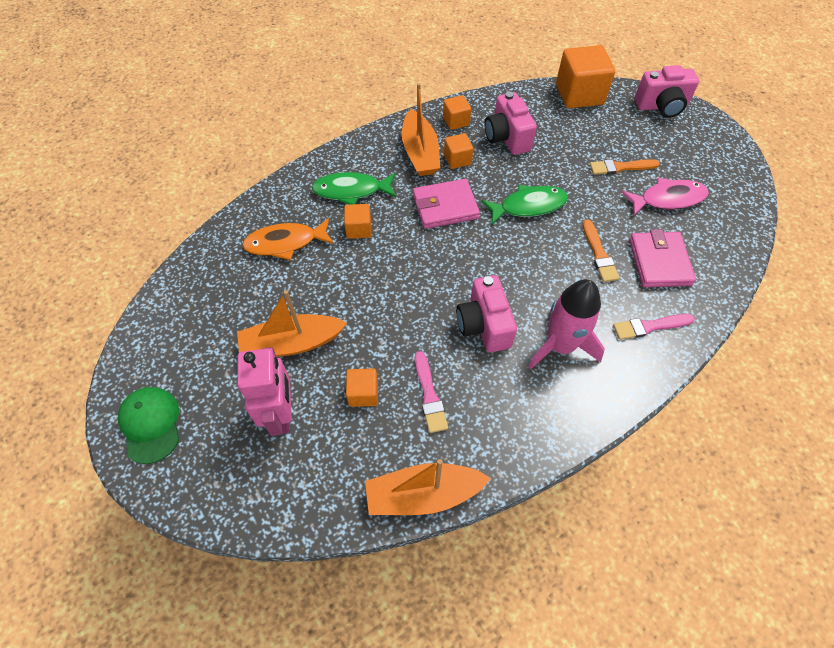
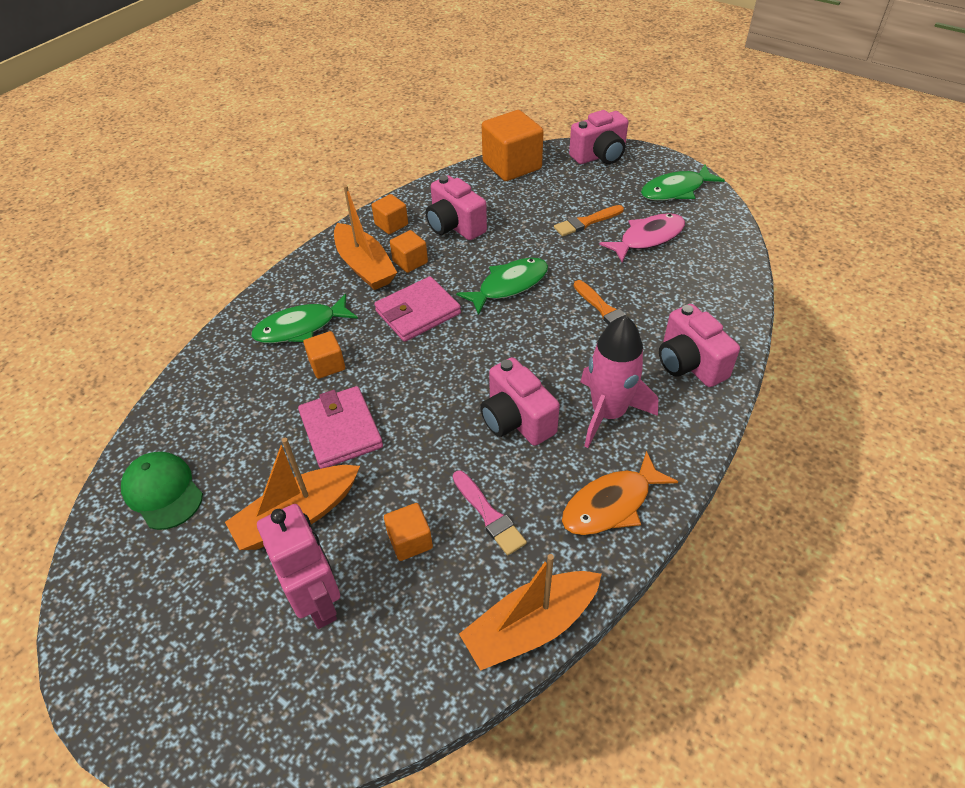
camera: 20 degrees left, 10 degrees down
green cap [118,387,179,464] -> green cap moved to [121,452,203,530]
orange fish [242,218,334,260] -> orange fish moved to [562,451,678,535]
pink brush [613,314,695,340] -> pink camera [659,304,740,387]
pink wallet [629,229,696,287] -> pink wallet moved to [298,386,383,469]
none -> green fish [641,165,725,201]

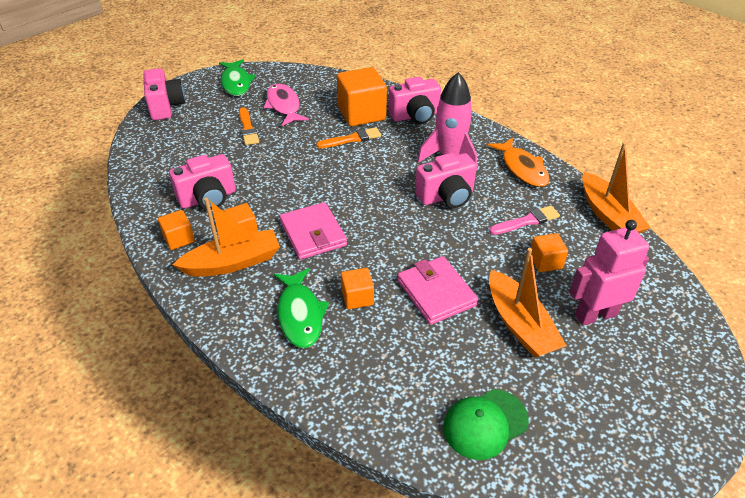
camera: 80 degrees left, 5 degrees down
pink wallet [298,386,383,469] -> pink wallet turned 75 degrees clockwise [398,256,478,325]
green fish [456,258,548,315] -> none
orange cube [482,110,544,181] -> orange cube moved to [337,67,387,126]

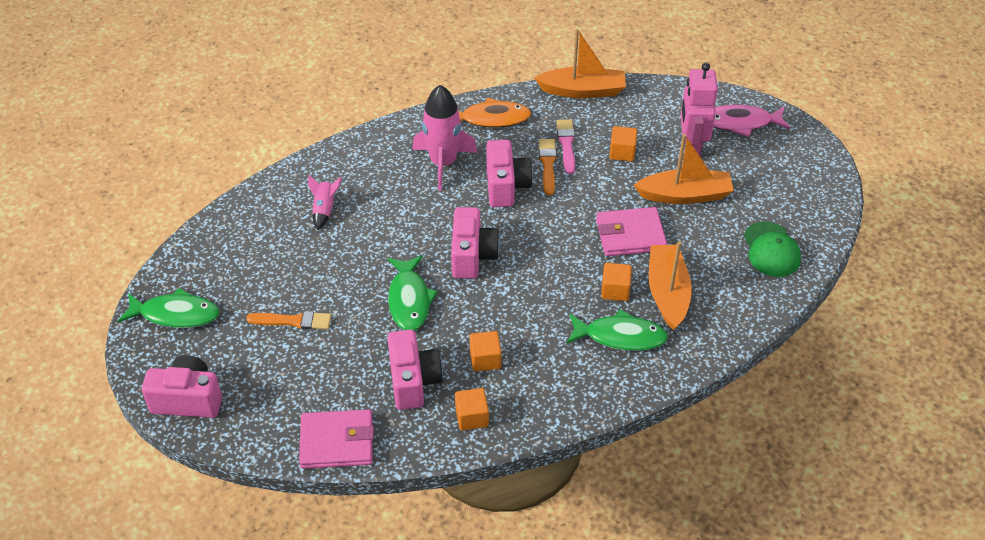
camera: 70 degrees left, 5 degrees up
orange boat [173,198,280,277] -> orange boat moved to [649,241,692,330]
pink fish [264,84,309,126] -> pink fish moved to [713,105,791,137]
pink wallet [280,202,347,260] -> pink wallet moved to [299,409,374,469]
orange brush [316,127,381,148] -> orange brush moved to [539,139,557,195]
orange cube [337,67,387,126] -> pink rocket [308,175,342,230]
pink camera [388,77,441,124] -> pink camera moved to [451,207,500,279]
none -> green fish [388,255,438,331]

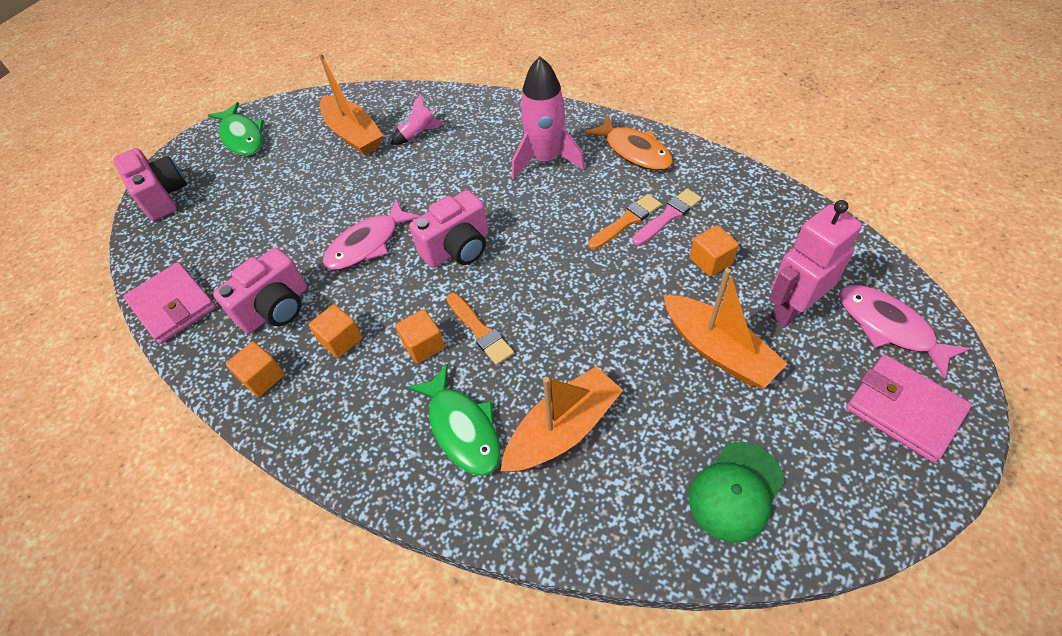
camera: 55 degrees right, 5 degrees up
orange brush [246,311,331,330] -> orange brush moved to [446,293,514,365]
green fish [388,255,438,331] -> pink fish [322,199,420,270]
pink camera [487,140,533,207] -> none
orange boat [534,29,626,98] -> orange boat moved to [319,53,383,155]
pink wallet [596,207,667,256] -> pink wallet moved to [846,355,972,463]
orange cube [601,263,632,301] -> orange cube moved to [395,309,445,364]

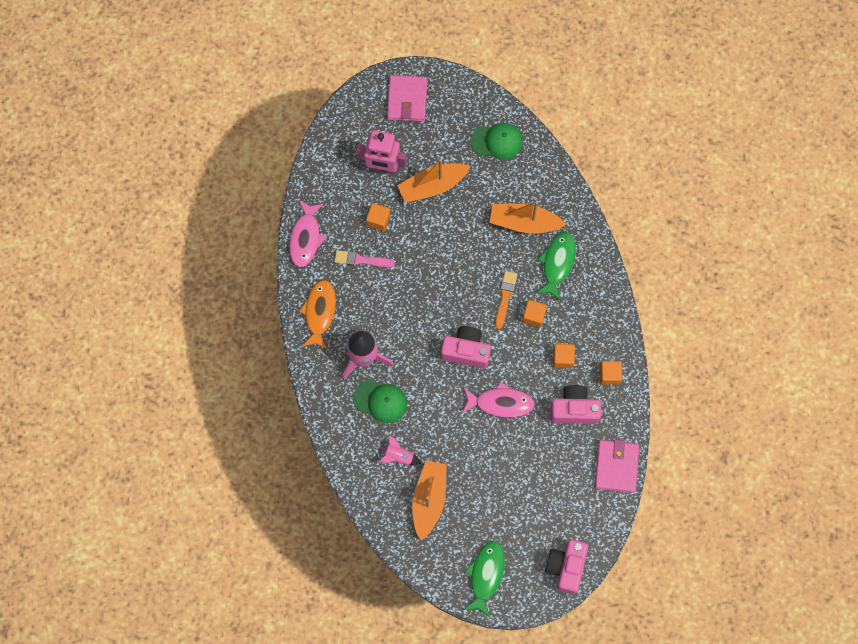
camera: 135 degrees left, 20 degrees up
orange brush [588,194,661,250] -> none
orange boat [664,268,788,388] -> orange boat turned 120 degrees counterclockwise [397,159,471,203]
pink fish [839,285,970,379] -> pink fish moved to [289,200,326,267]
none -> green cap [353,380,407,423]

